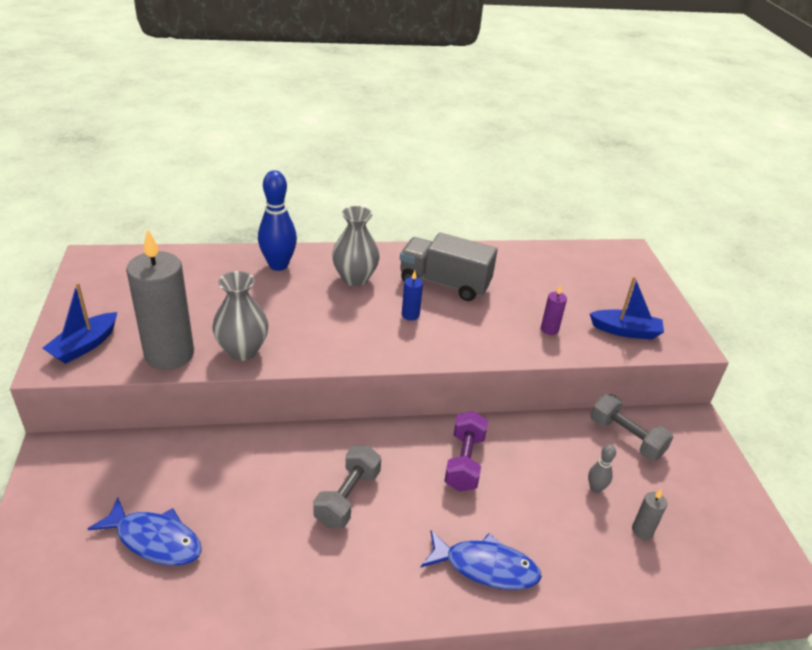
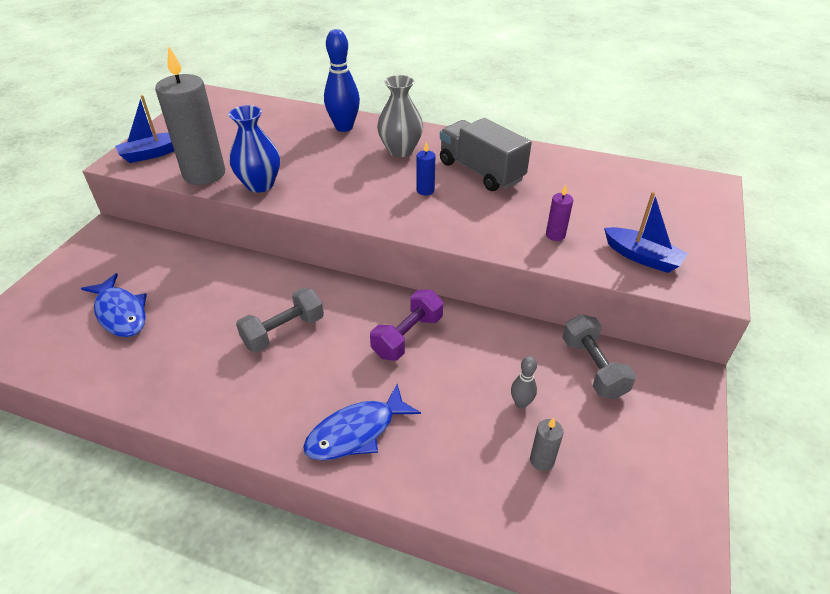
camera: 30 degrees right, 5 degrees up
grey vase [213,271,269,361] -> blue vase [229,105,280,193]
blue fish [421,530,542,590] -> blue fish turned 105 degrees clockwise [303,384,421,460]

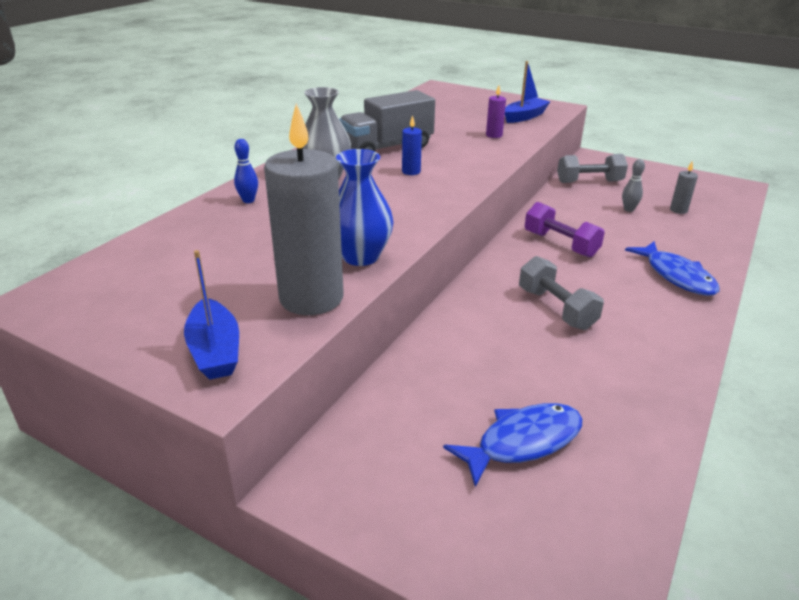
camera: 80 degrees left, 10 degrees down
blue bowling pin [324,29,360,132] -> blue bowling pin [234,139,258,203], size x0.50

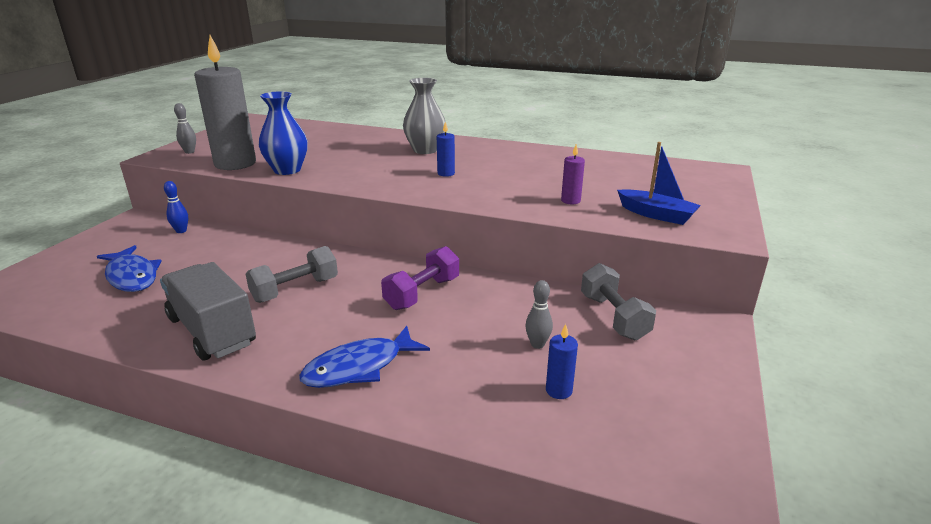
camera: 80 degrees right, 5 degrees down
blue boat [184,250,239,380] -> grey bowling pin [174,103,196,154]
blue bowling pin [234,139,258,203] -> blue bowling pin moved to [164,181,188,233]
grey truck [339,90,435,151] -> grey truck moved to [160,262,256,361]
grey candle [670,161,698,214] -> blue candle [546,324,578,399]

